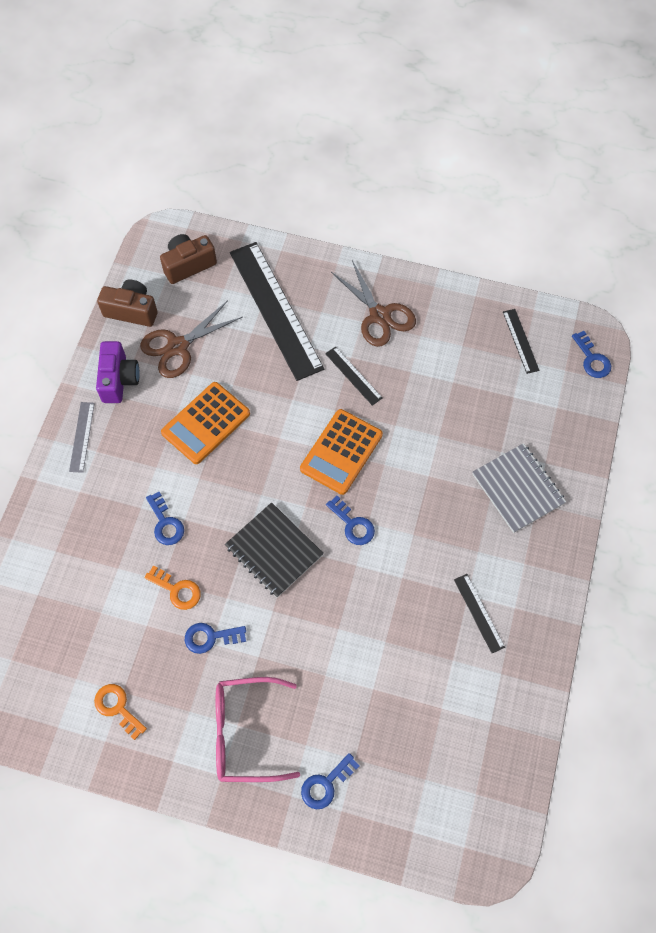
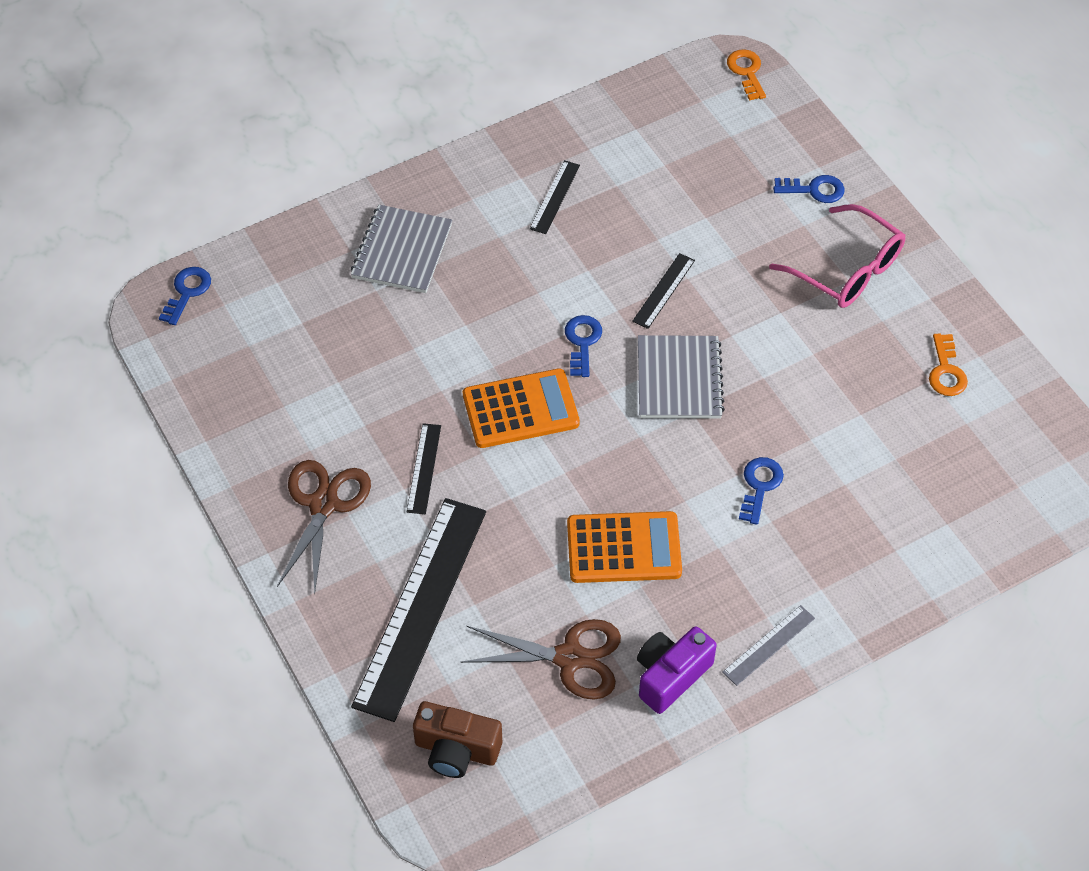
camera: 135 degrees left, 10 degrees down
brown camera [97,279,157,327] -> none
orange key [145,565,201,610] -> orange key moved to [727,49,766,101]
blue key [185,623,246,654] -> none
black notebook [225,502,324,598] -> grey notebook [638,335,725,419]
black ruler [503,309,540,374] -> black ruler moved to [632,253,695,329]

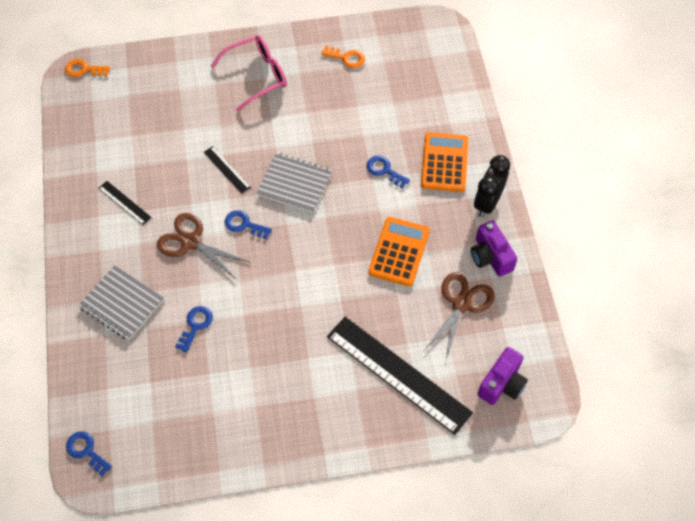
camera: 70 degrees left, 5 degrees up
brown scissors [277,460,371,595] -> brown scissors moved to [157,213,249,280]
black ruler [407,423,441,514] -> none
brown camera [413,701,502,778] -> purple camera [478,347,528,405]
orange calculator [463,368,580,448] -> orange calculator moved to [421,132,468,192]
grey ruler [722,605,815,686] -> black clock [474,155,510,217]
blue key [773,175,845,203] -> blue key moved to [175,306,213,353]

